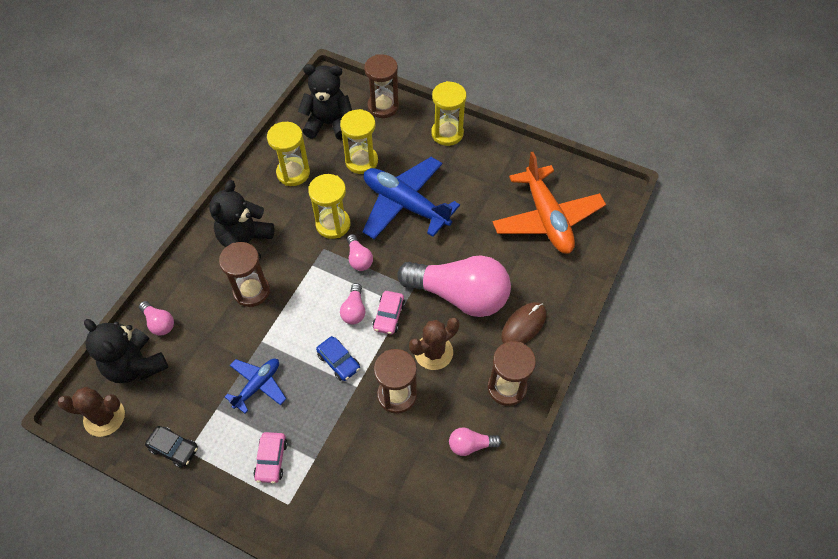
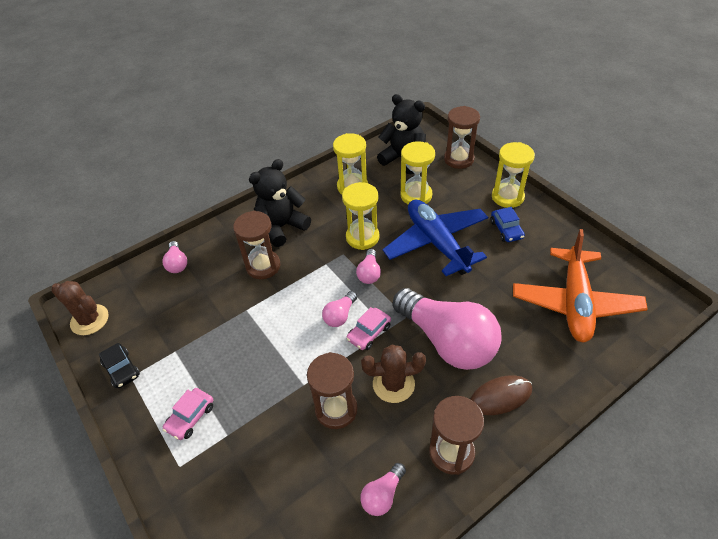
camera: 30 degrees right, 10 degrees down
black teddy bear [84,319,168,383] -> none
blue plane [225,359,286,413] -> none
blue car [316,336,360,381] -> blue car moved to [491,207,525,242]
pink light bulb [449,428,502,456] -> pink light bulb turned 75 degrees counterclockwise [360,463,406,516]

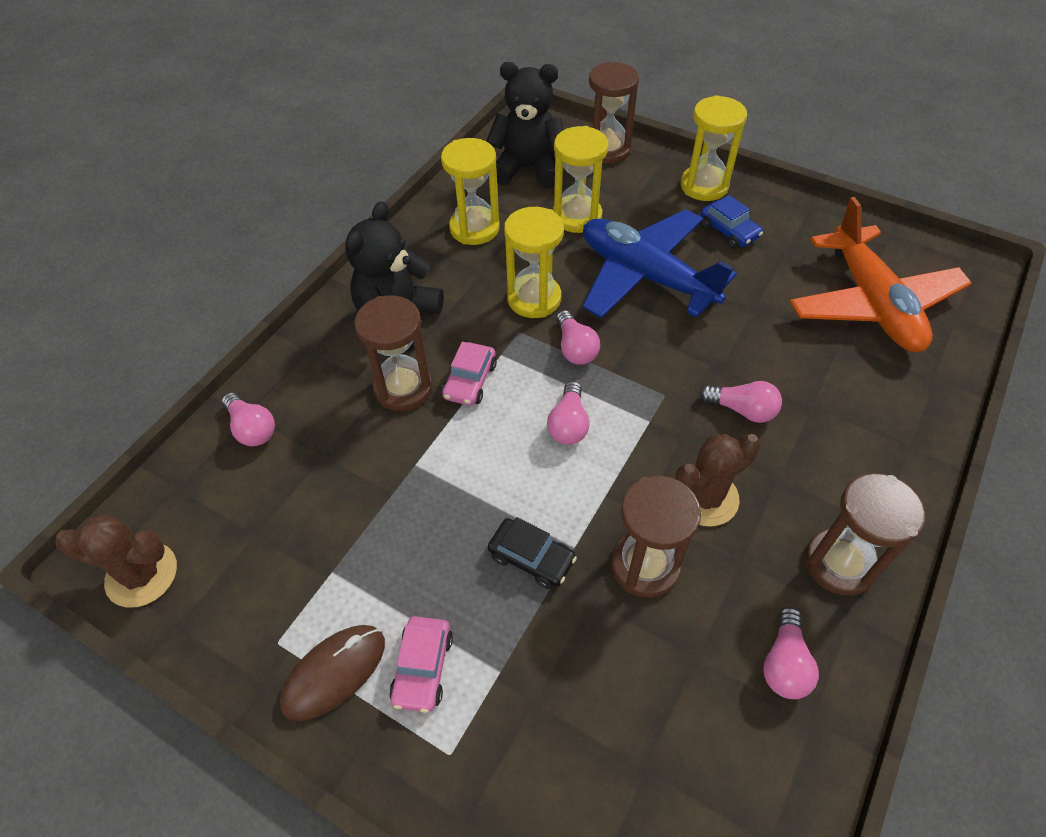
camera: 25 degrees left, 5 degrees up
black car [99,343,140,388] -> black car moved to [488,517,577,589]
pink car [347,307,391,350] -> pink car moved to [442,342,497,406]
pink light bulb [393,288,502,370] -> pink light bulb [699,381,782,423], size x0.42
brown mouse [470,375,532,415] -> brown mouse moved to [280,625,385,721]

